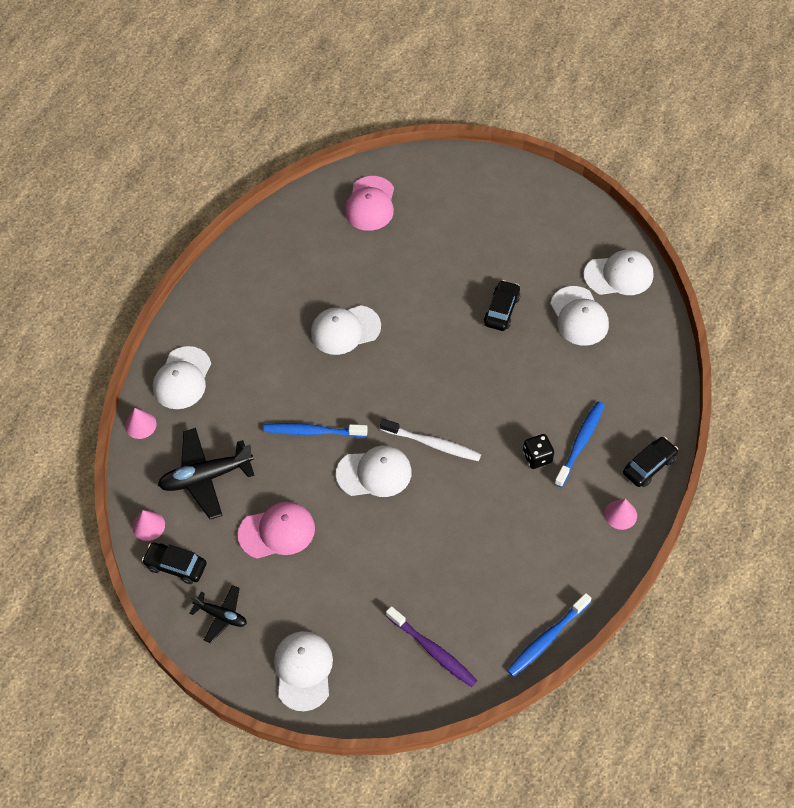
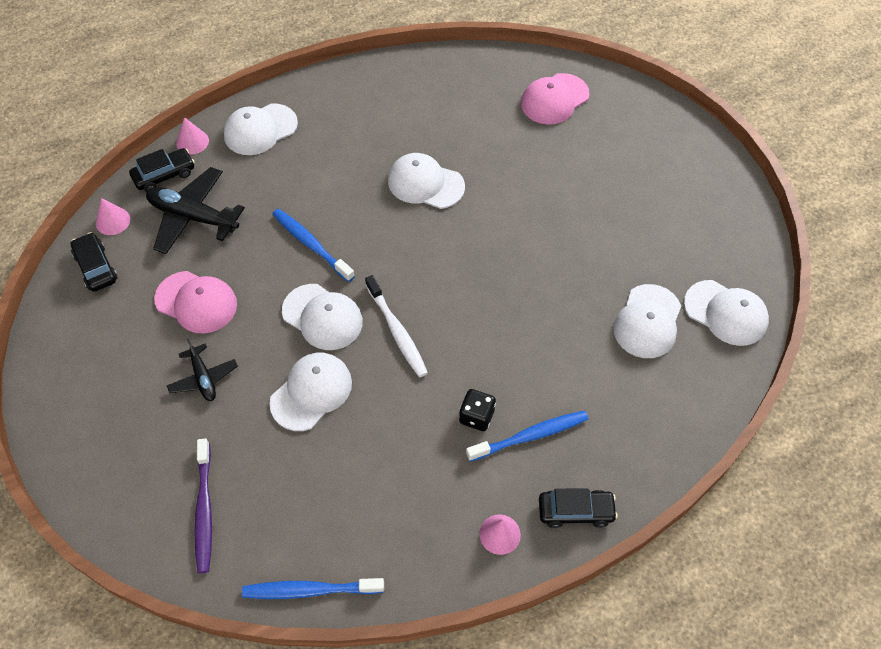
camera: 40 degrees right, 0 degrees up
black plane [189,585,247,643] -> black plane moved to [167,339,238,401]
white cap [274,631,333,711] -> white cap moved to [269,352,352,431]
black car [484,280,520,331] -> black car moved to [129,148,195,192]

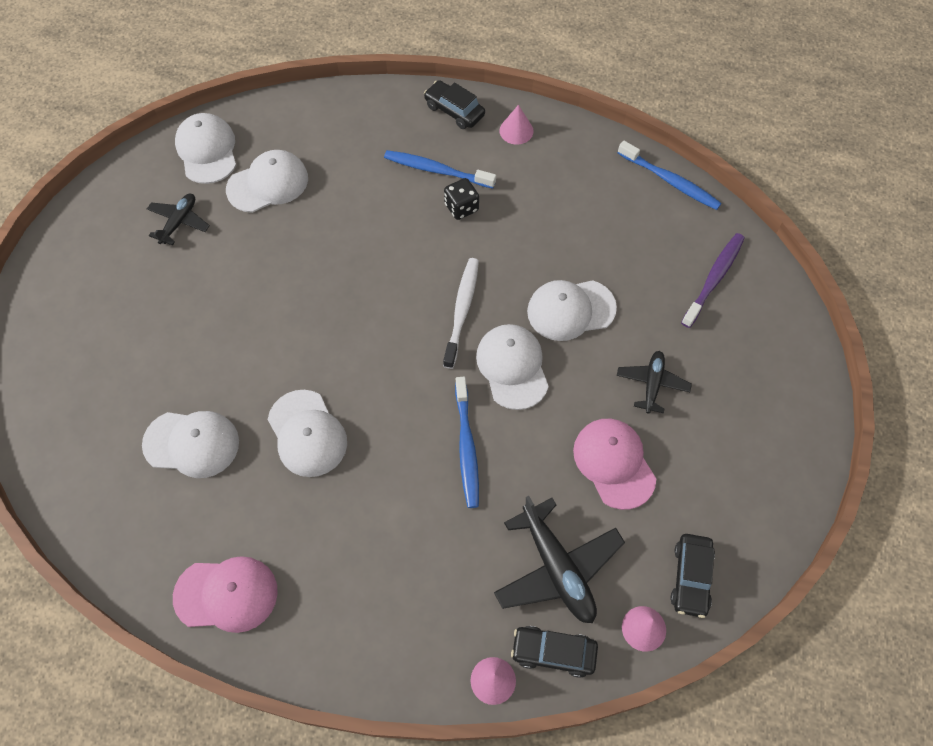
camera: 140 degrees left, 5 degrees up
white cap [224,103,298,155] -> white cap moved to [142,411,239,478]
pink cap [521,73,590,125] -> pink cap moved to [173,556,278,633]
none -> black plane [147,194,210,246]

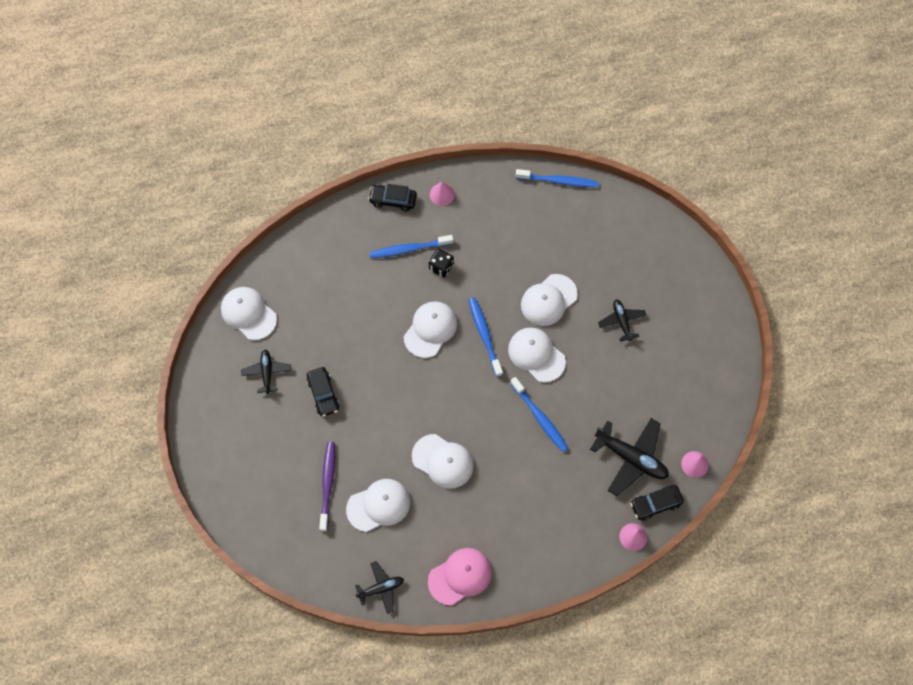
camera: 30 degrees left, 5 degrees up
white cap [226,150,308,213] -> white cap moved to [404,301,457,358]
white toothbrush [443,258,479,369] -> blue toothbrush [469,298,503,377]
pink cap [573,419,656,510] -> none
black car [670,534,715,618] -> black car moved to [307,367,340,417]
purple toothbrush [681,233,745,328] -> purple toothbrush moved to [319,442,335,531]
none -> black plane [355,561,404,614]

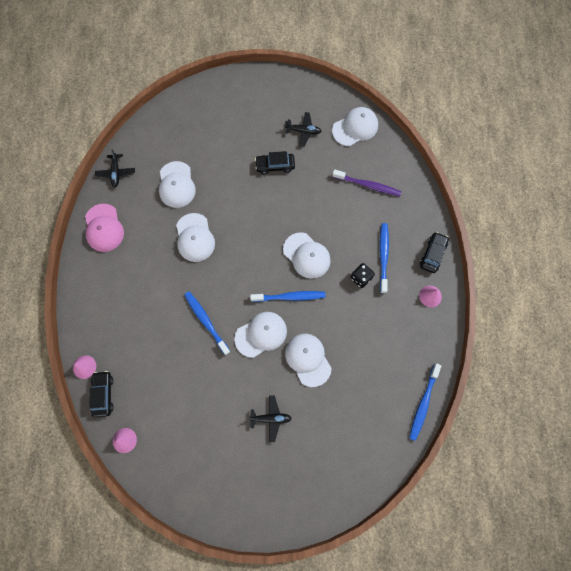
camera: 105 degrees right, 5 degrees up
purple toothbrush [319,442,335,531] -> purple toothbrush moved to [332,169,401,196]
white cap [412,434,474,489] -> white cap turned 60 degrees counterclockwise [176,213,215,262]
blue toothbrush [510,377,569,452] -> blue toothbrush turned 75 degrees clockwise [184,292,230,355]
black plane [590,418,669,496] -> none

